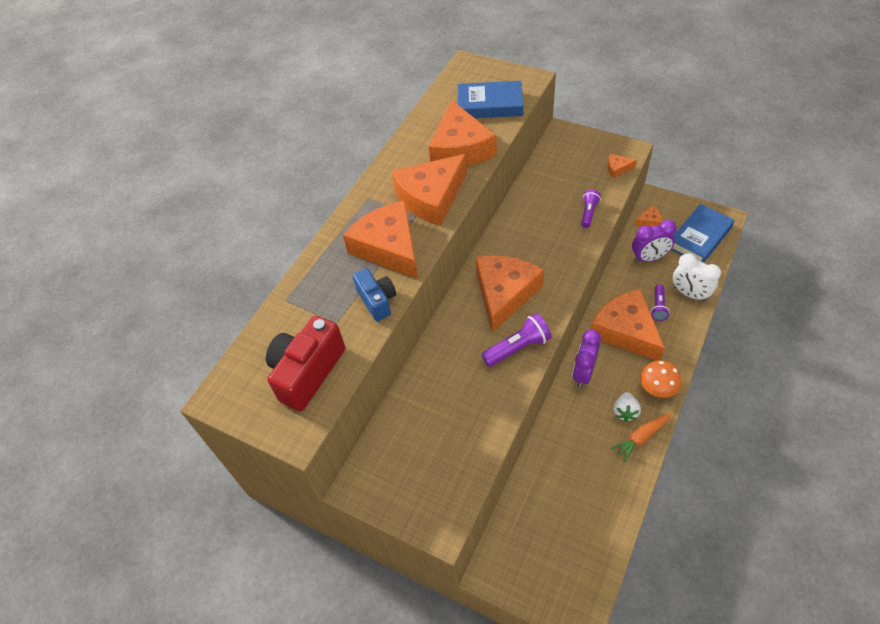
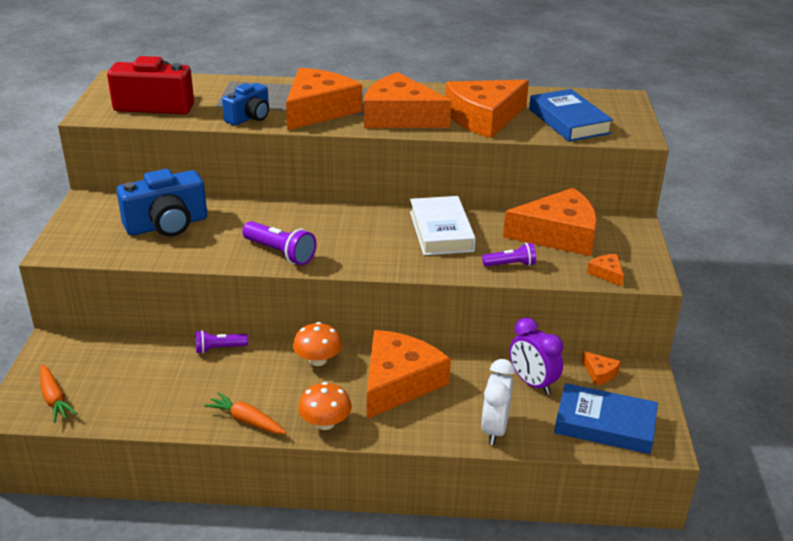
camera: 60 degrees right, 20 degrees down
orange cheese [476,255,544,333] -> orange cheese moved to [503,188,597,256]
purple clock [572,330,601,388] -> orange mushroom [293,322,342,366]
white strawberry [613,392,641,422] -> none
purple flashlight [651,284,670,321] -> purple flashlight moved to [195,330,248,354]
none -> orange carrot [40,365,77,423]
none -> blue camera [117,169,207,237]
none -> white book [410,196,476,255]

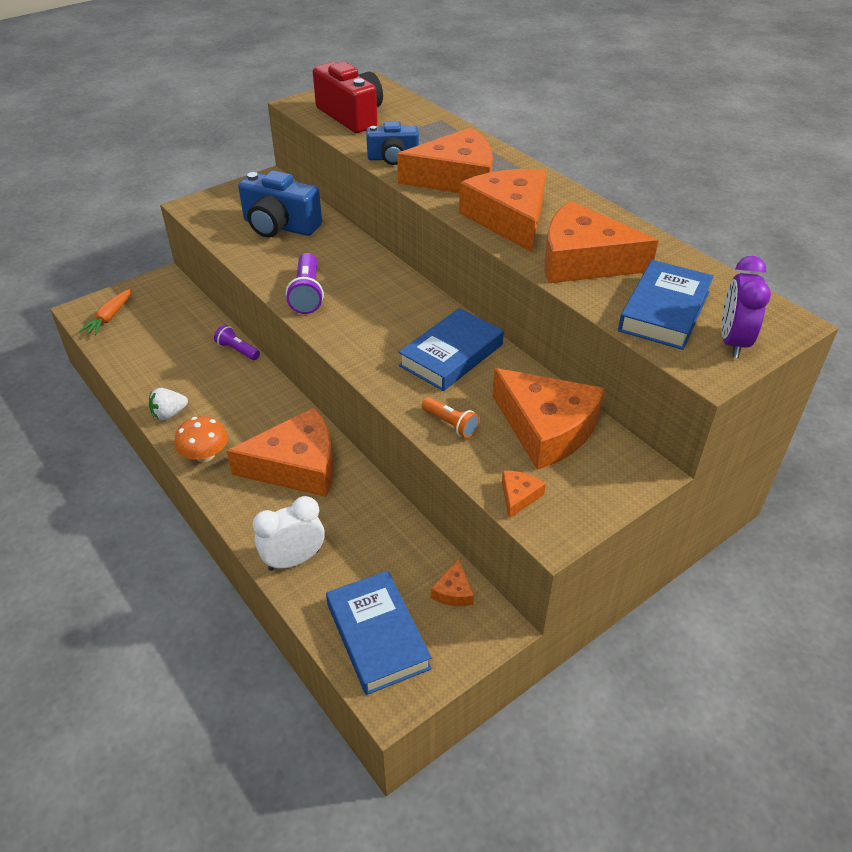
camera: 50 degrees right, 10 degrees up
orange carrot [204,392,287,434] -> white strawberry [149,388,188,420]
orange mushroom [293,322,342,366] -> none
white book [410,196,476,255] -> blue book [399,308,504,391]
purple flashlight [482,243,536,267] -> orange flashlight [422,397,480,438]
purple clock [510,317,563,395] -> purple clock moved to [721,256,771,358]

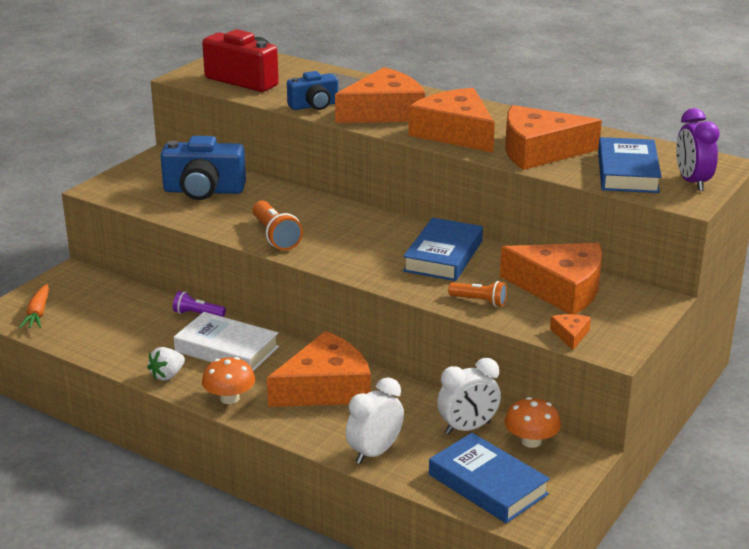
camera: 20 degrees left, 15 degrees down
purple flashlight [286,253,324,314] -> orange flashlight [253,201,303,250]
orange cheese [431,559,474,606] -> orange mushroom [505,397,561,448]
none -> white book [174,312,279,371]
none -> white clock [437,358,501,434]

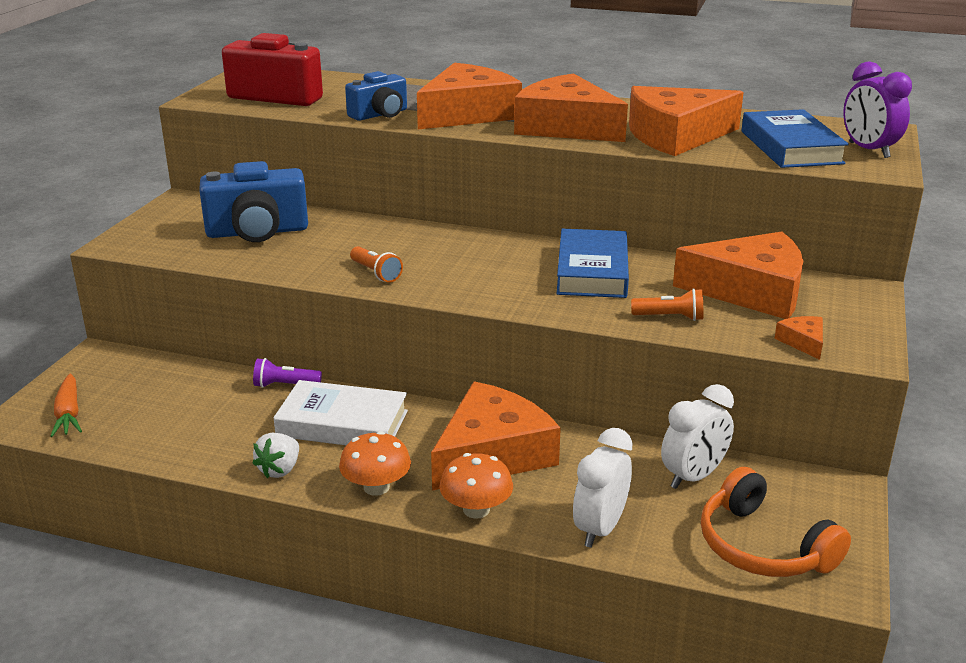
camera: 15 degrees left, 0 degrees up
orange flashlight [253,201,303,250] -> orange flashlight [350,246,403,283], size x0.65
blue book [429,433,550,523] -> orange headphones [701,467,851,577]
orange mushroom [505,397,561,448] -> orange mushroom moved to [439,453,513,519]

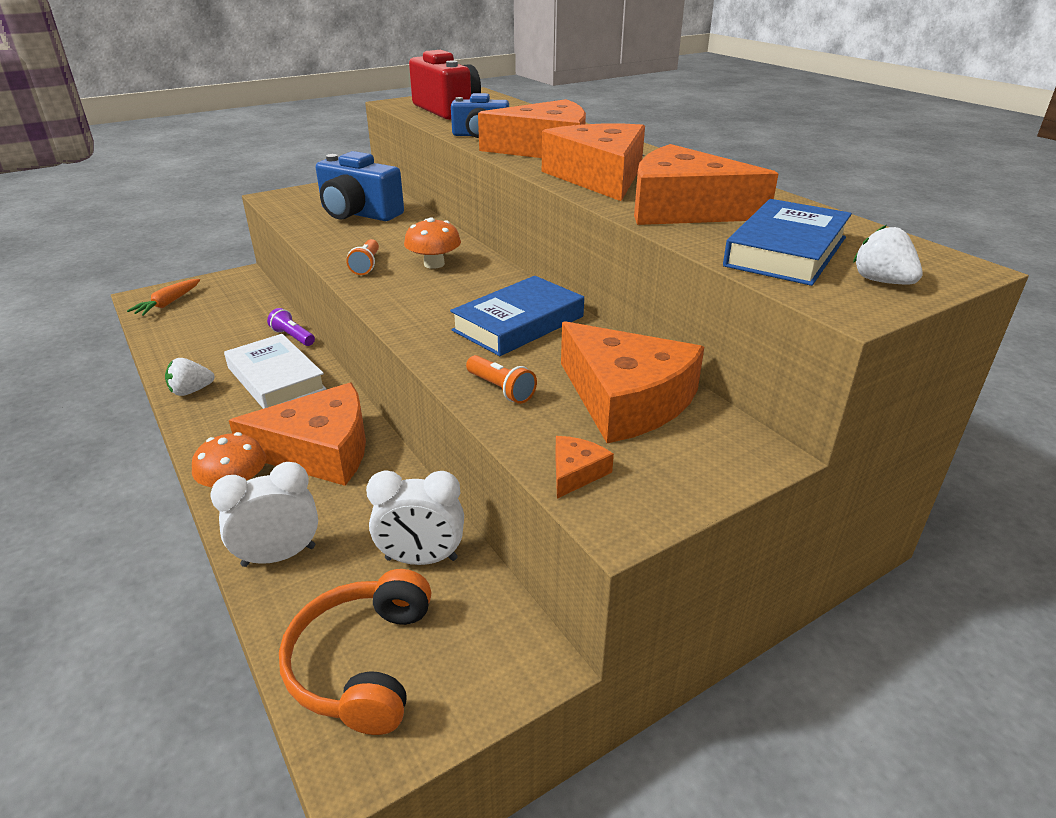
camera: 40 degrees right, 5 degrees up
orange mushroom [339,431,411,496] -> orange mushroom moved to [404,217,461,269]
purple clock [843,61,912,158] -> white strawberry [853,225,923,284]

